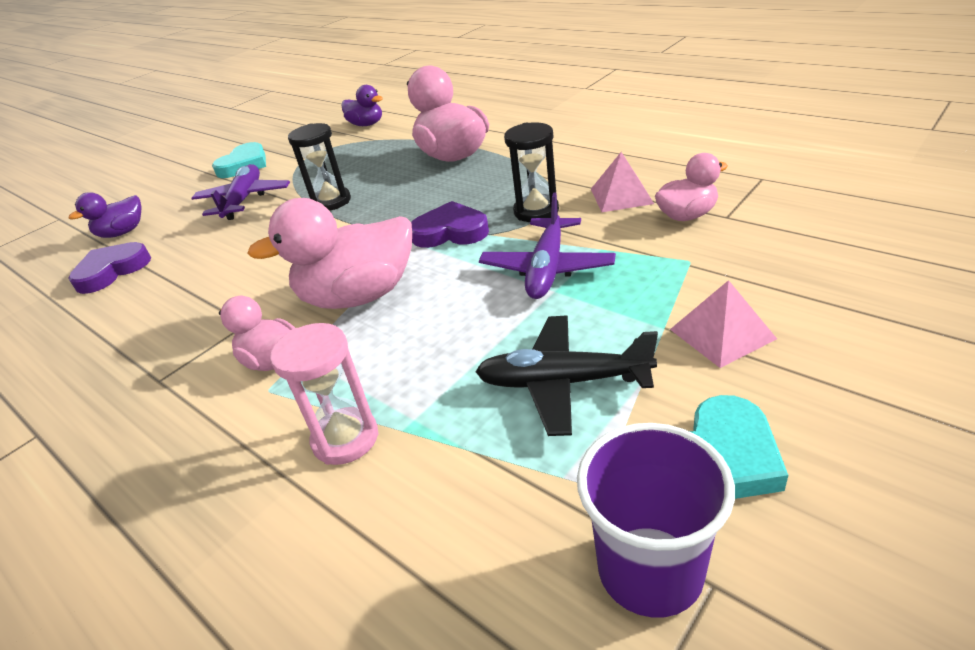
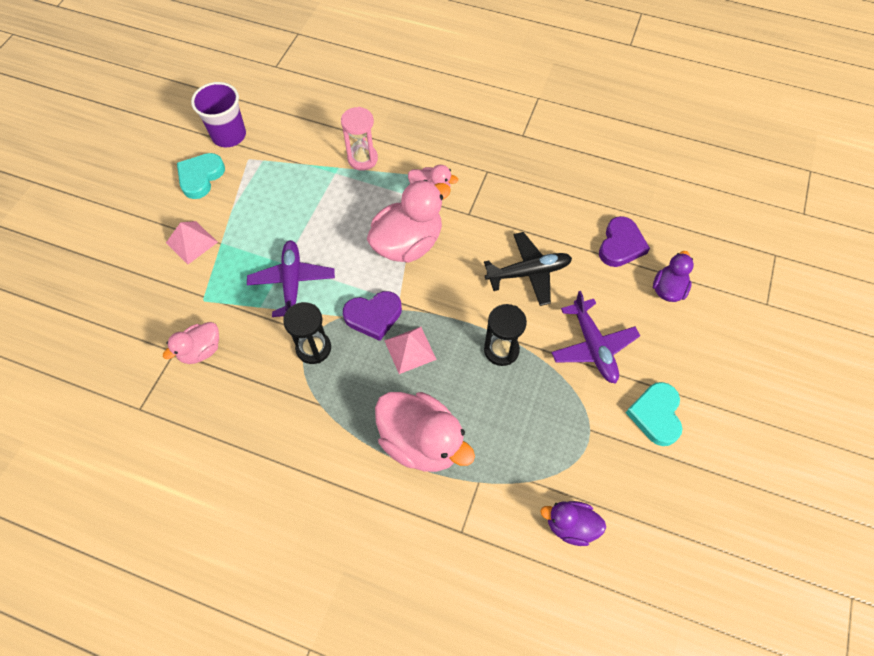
camera: 155 degrees right, 25 degrees up
black plane [475,316,658,436] -> black plane moved to [484,232,572,306]
pink pyramid [591,152,654,212] -> pink pyramid moved to [384,327,437,374]

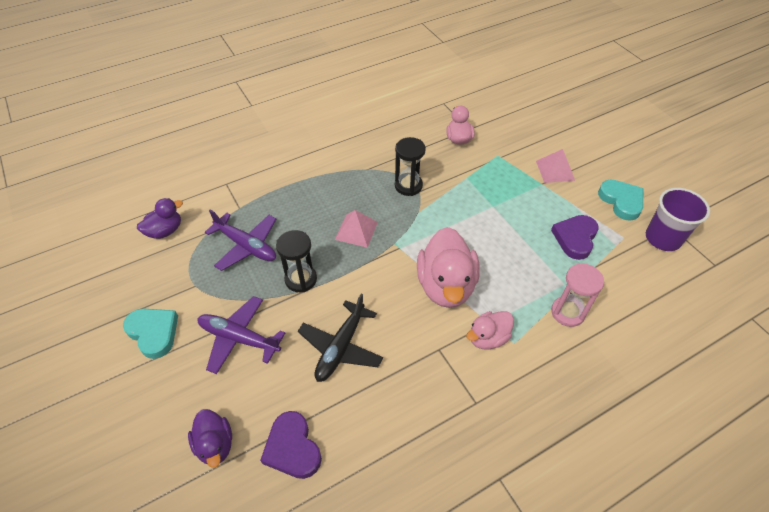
camera: 130 degrees right, 10 degrees down
purple plane [247,240,335,317] -> purple plane moved to [205,209,276,271]
purple heart [343,291,402,341] -> purple heart moved to [551,215,599,260]
pink duck [375,392,475,472] -> none

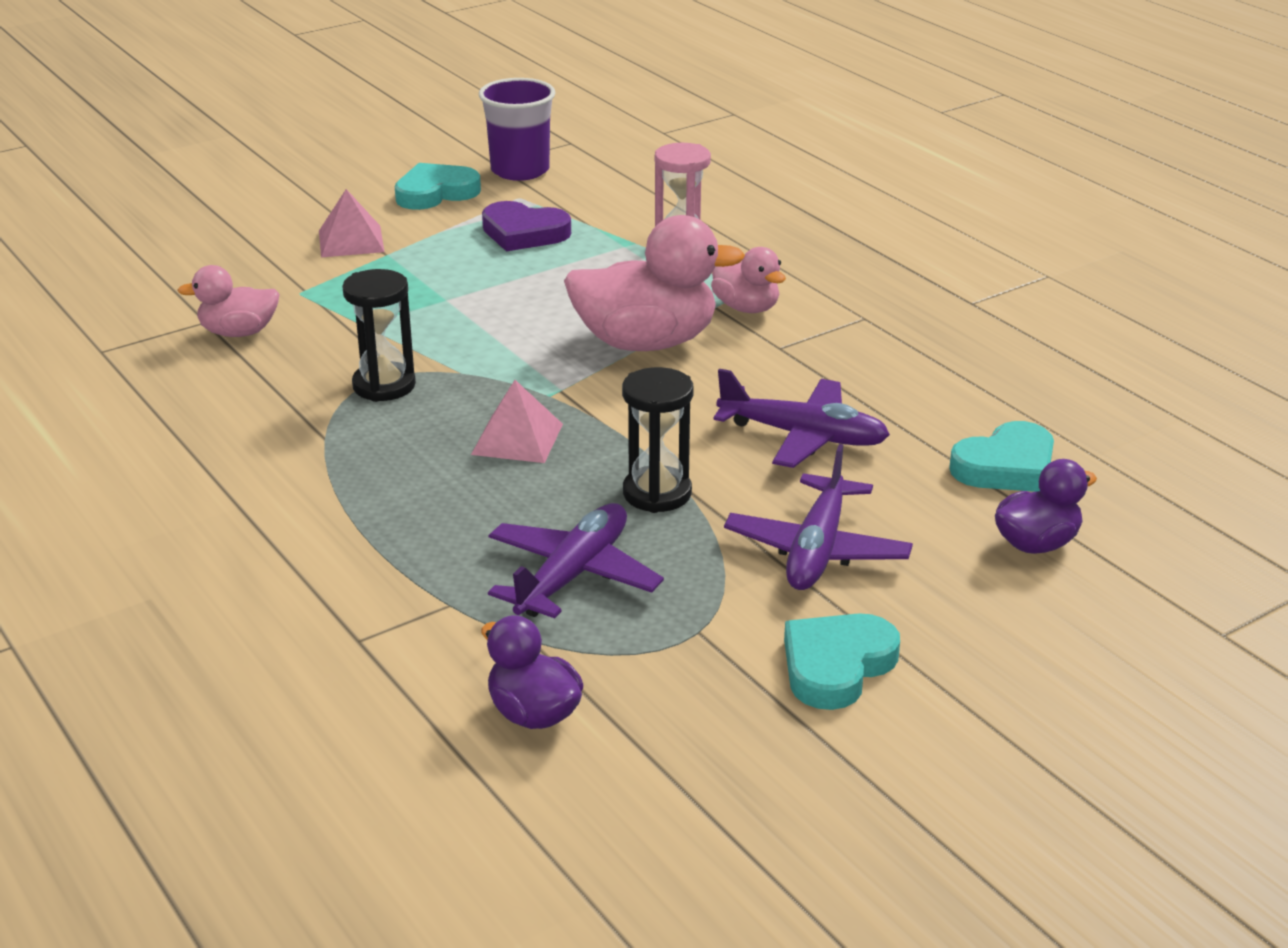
camera: 95 degrees left, 20 degrees down
purple heart [260,411,322,479] -> turquoise heart [949,421,1054,492]
black plane [298,294,383,382] -> purple plane [713,369,890,468]

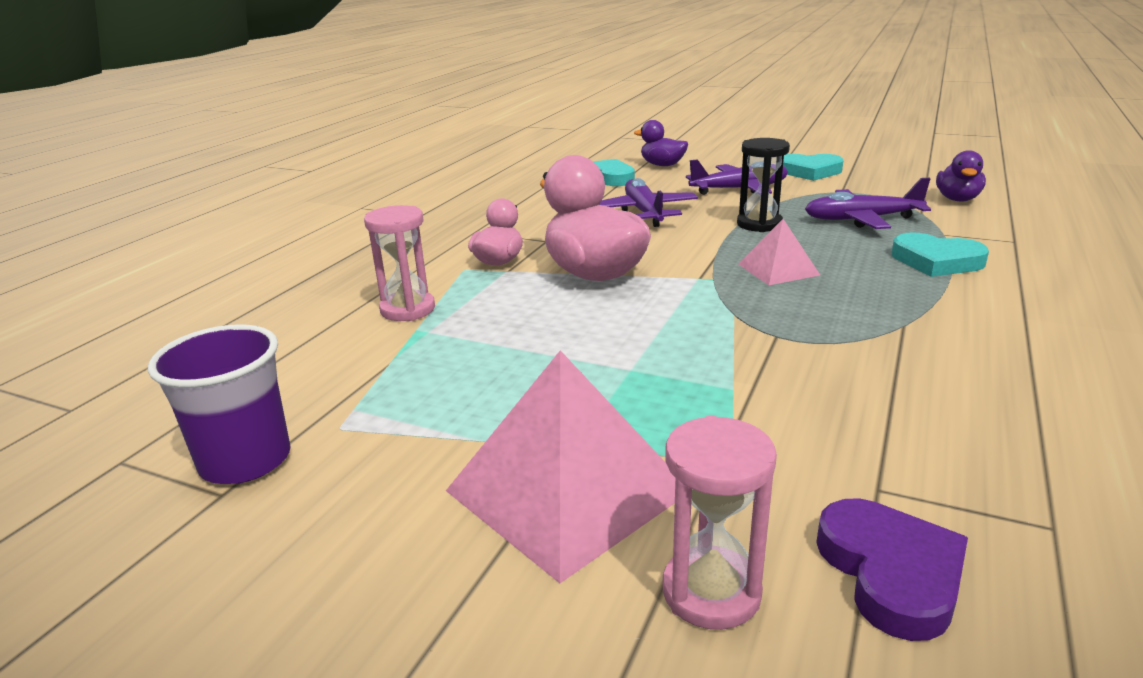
camera: 120 degrees left, 5 degrees down
pink duck [177,265,280,337] -> none
pink pyramid [319,189,384,257] -> pink pyramid [446,350,675,583], size x1.87
black hourglass [342,269,416,402] -> none
turquoise heart [395,163,481,210] -> turquoise heart moved to [892,232,989,277]
purple heart [482,201,571,251] -> purple heart moved to [816,498,968,641]
none -> pink hourglass [663,415,777,630]

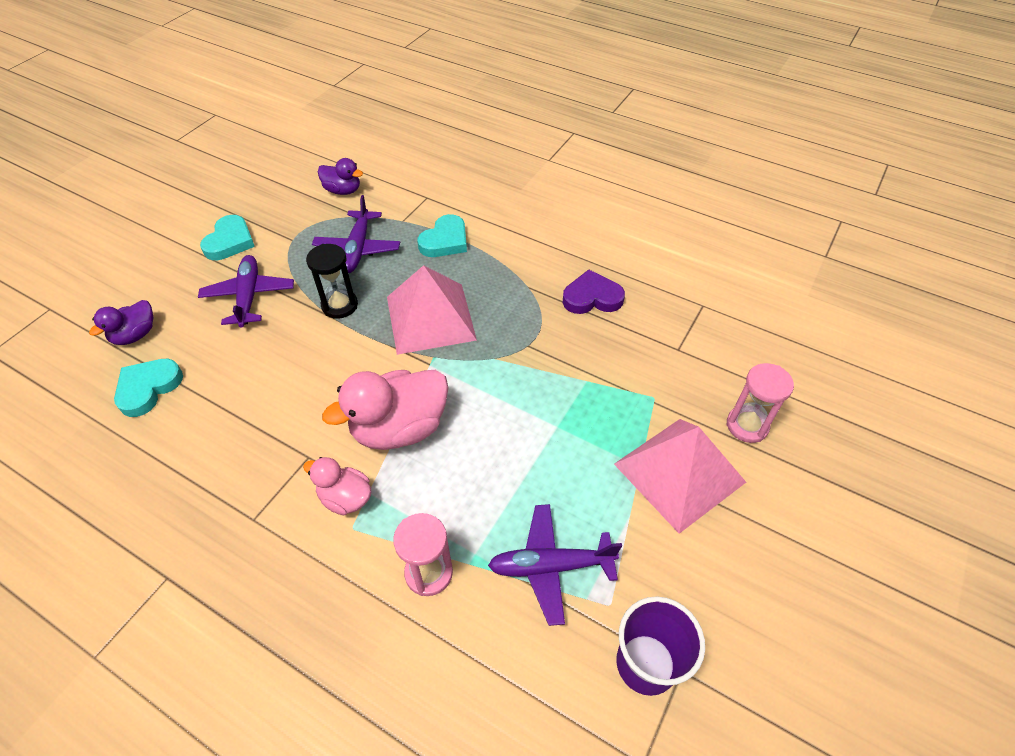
camera: 85 degrees left, 25 degrees up
purple plane [599,178,698,227] -> purple plane moved to [488,504,622,626]
pink pyramid [738,219,820,285] -> pink pyramid [387,265,477,355], size x1.87
purple heart [816,498,968,641] -> purple heart moved to [562,270,625,314]

